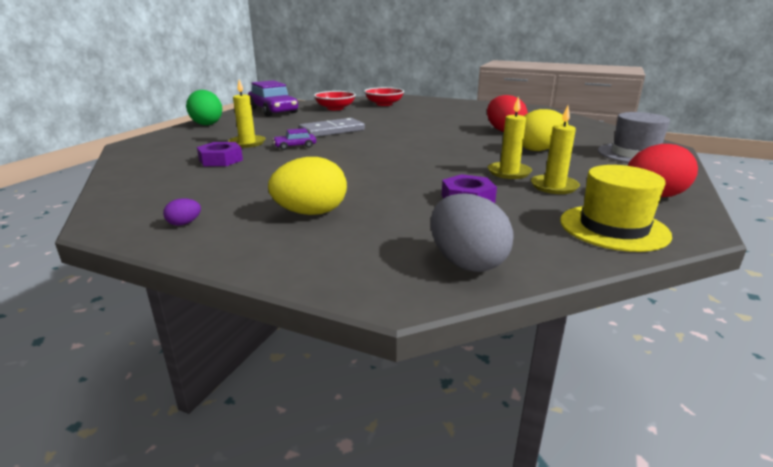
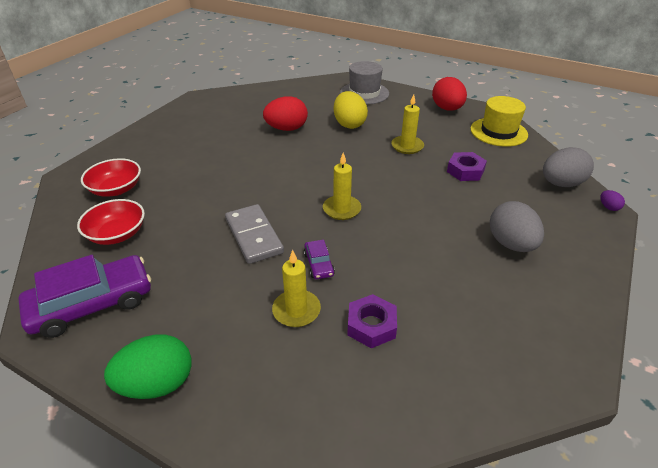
camera: 85 degrees left, 15 degrees up
purple egg [163,198,201,226] -> purple egg moved to [600,190,625,211]
yellow egg [268,157,347,215] -> grey egg [490,201,544,252]
yellow candle [531,106,580,194] -> yellow candle moved to [323,153,361,220]

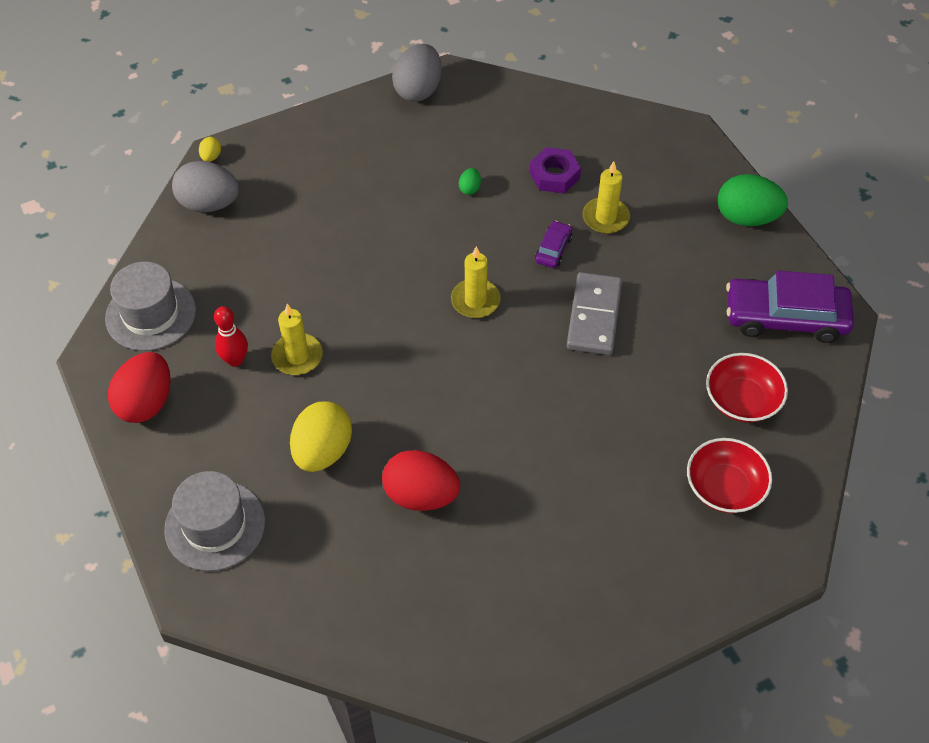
camera: 145 degrees left, 15 degrees up
purple nut [447,152,487,181] -> none
yellow hat [470,96,528,147] -> grey hat [105,262,196,351]
grey egg [490,201,544,252] -> grey egg moved to [392,44,442,101]
purple egg [600,190,625,211] -> yellow egg [199,137,221,162]
none -> red bowling pin [214,306,248,367]
none -> green egg [459,168,481,195]

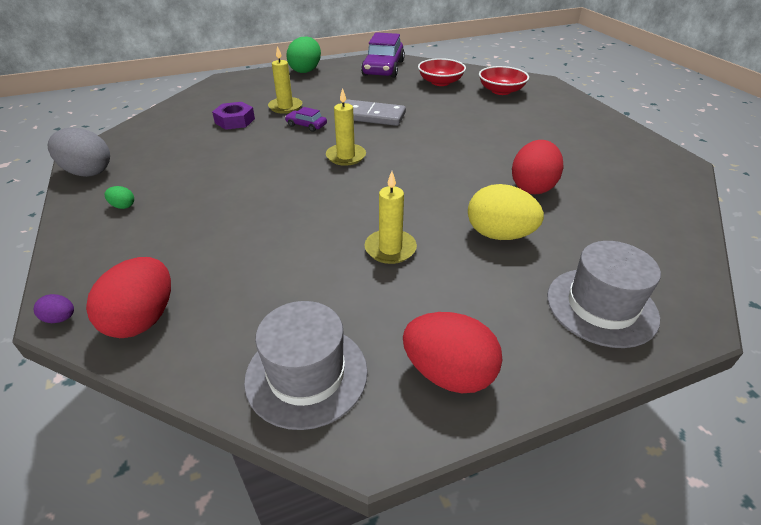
camera: 85 degrees left, 15 degrees down
grey egg [172,161,239,213] -> red egg [86,257,171,338]
yellow egg [199,137,221,162] -> purple egg [34,294,74,323]
red bowling pin [214,306,248,367] -> none
green egg [459,168,481,195] -> green egg moved to [104,186,134,209]

